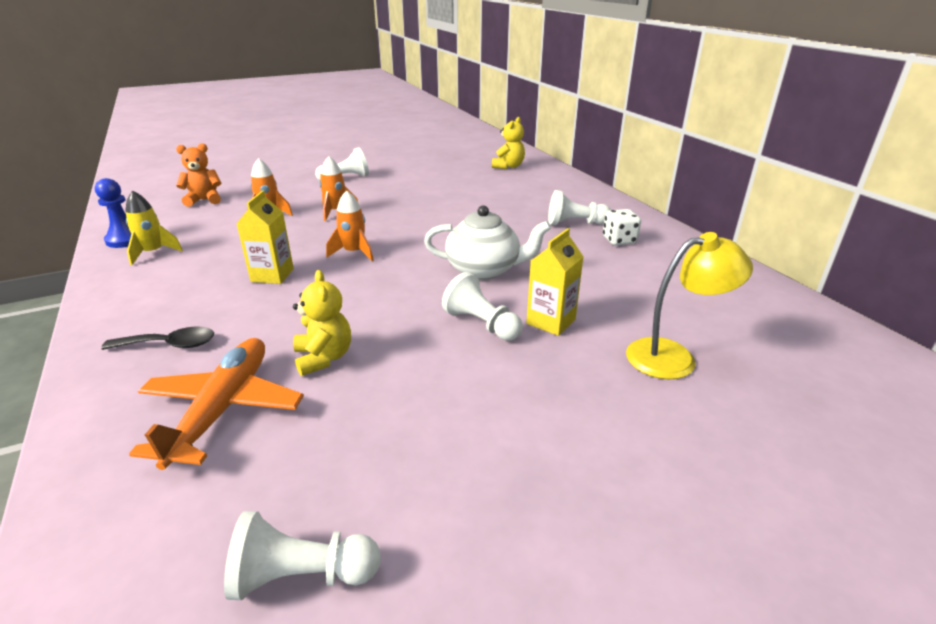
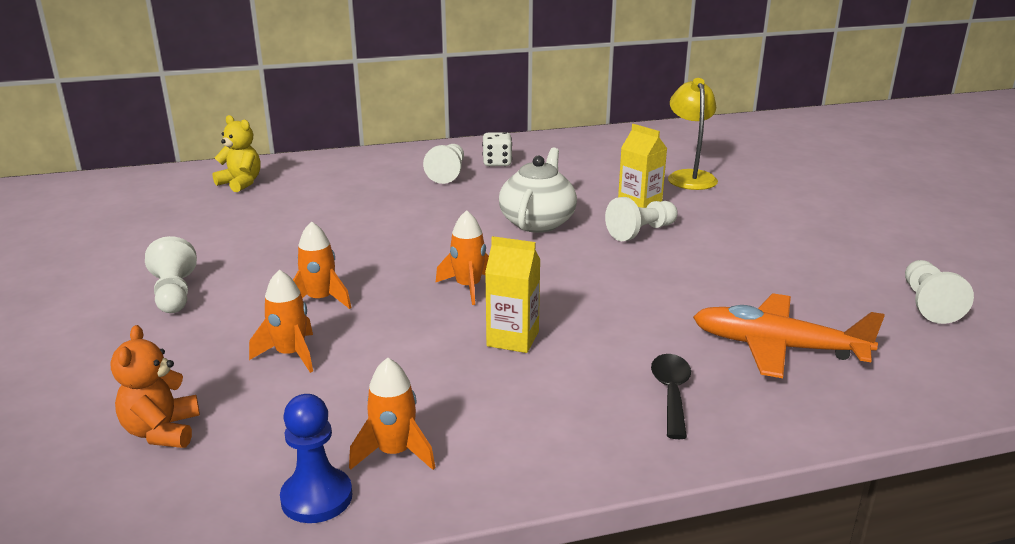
camera: 80 degrees left, 5 degrees down
yellow rocket [125,190,183,265] -> orange rocket [349,358,435,470]
yellow teddy bear [293,270,351,376] -> none

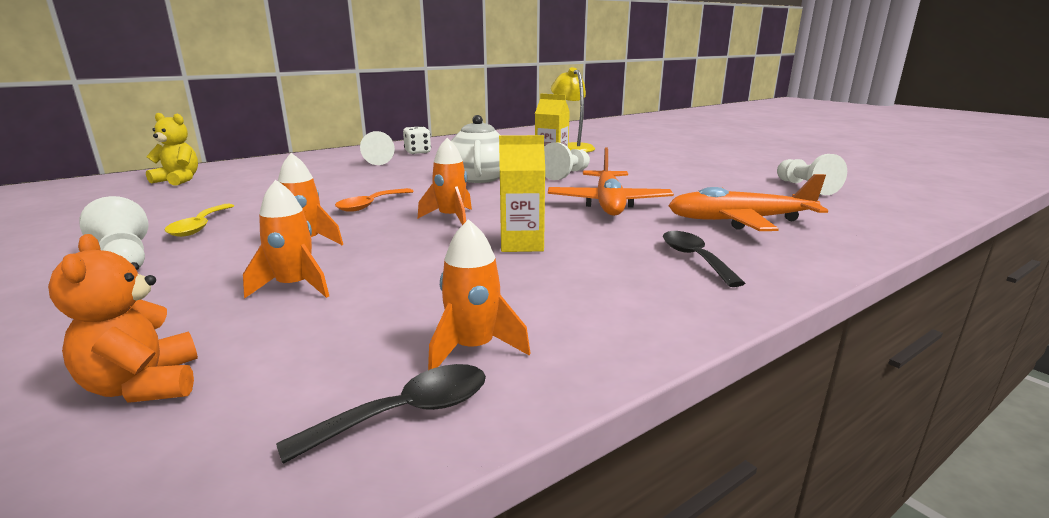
camera: 20 degrees left, 5 degrees down
blue pawn [280,394,353,523] -> black spoon [276,364,486,464]
none -> yellow spoon [165,204,234,237]
none -> orange spoon [335,188,414,212]
none -> orange plane [548,148,674,216]

